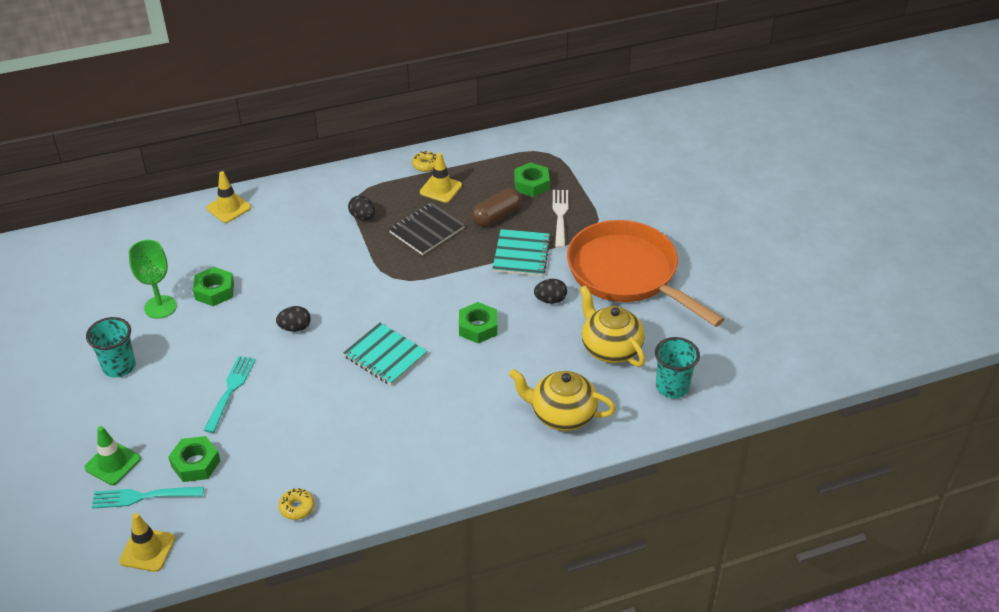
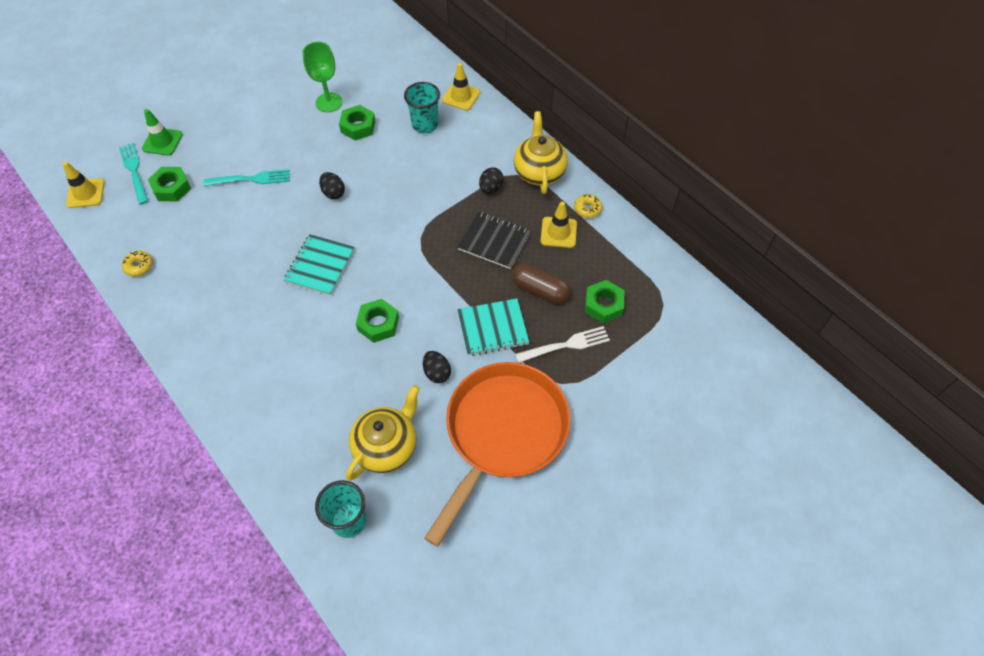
camera: 70 degrees right, 15 degrees up
turquoise cup [86,317,136,378] -> turquoise cup moved to [404,82,440,134]
yellow teapot [509,369,616,431] -> yellow teapot moved to [514,111,568,194]

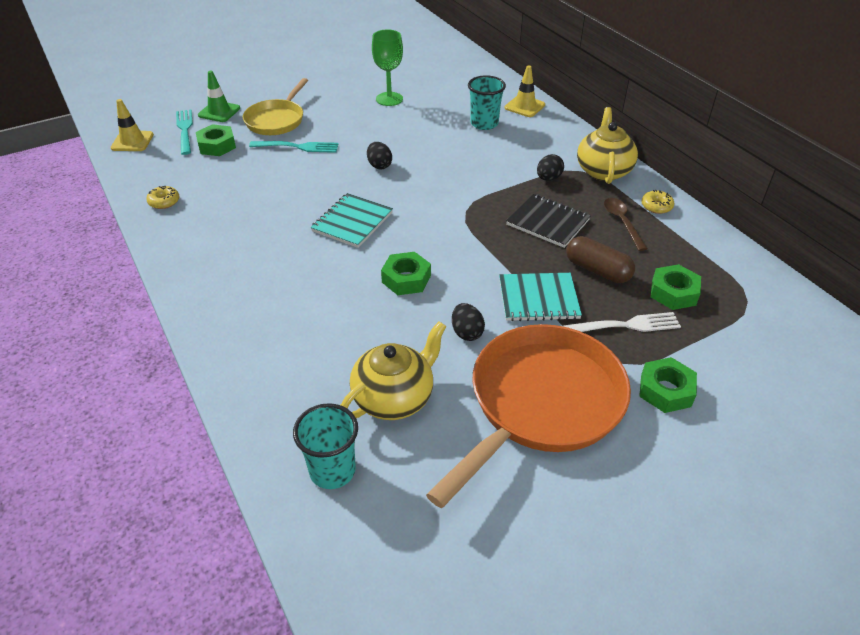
camera: 10 degrees right, 15 degrees down
green nut [339,105,376,140] -> green nut moved to [639,357,697,413]
yellow traffic cone [540,202,577,248] -> brown spoon [604,198,648,251]
none -> yellow pan [243,78,308,135]

